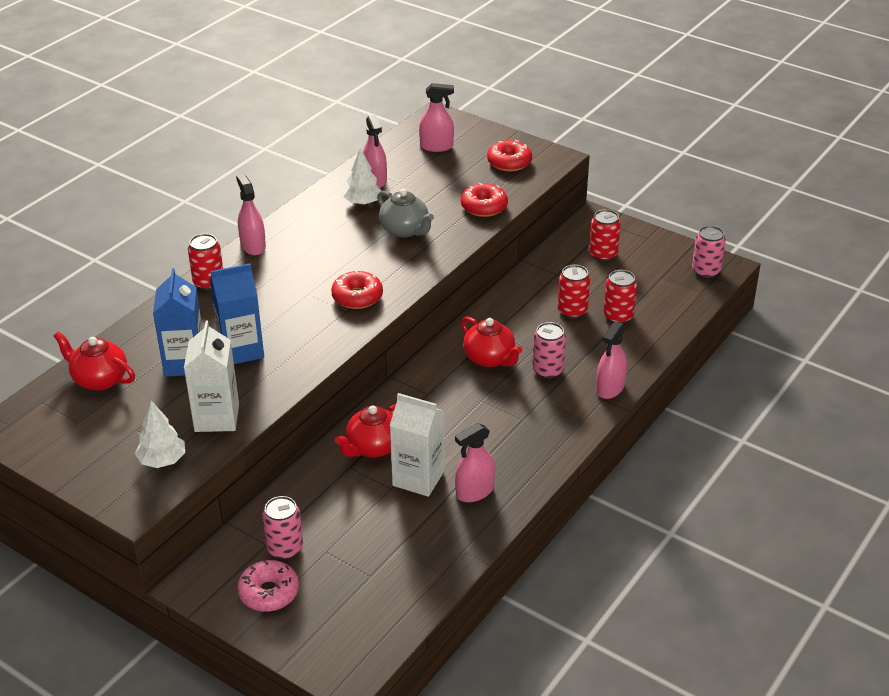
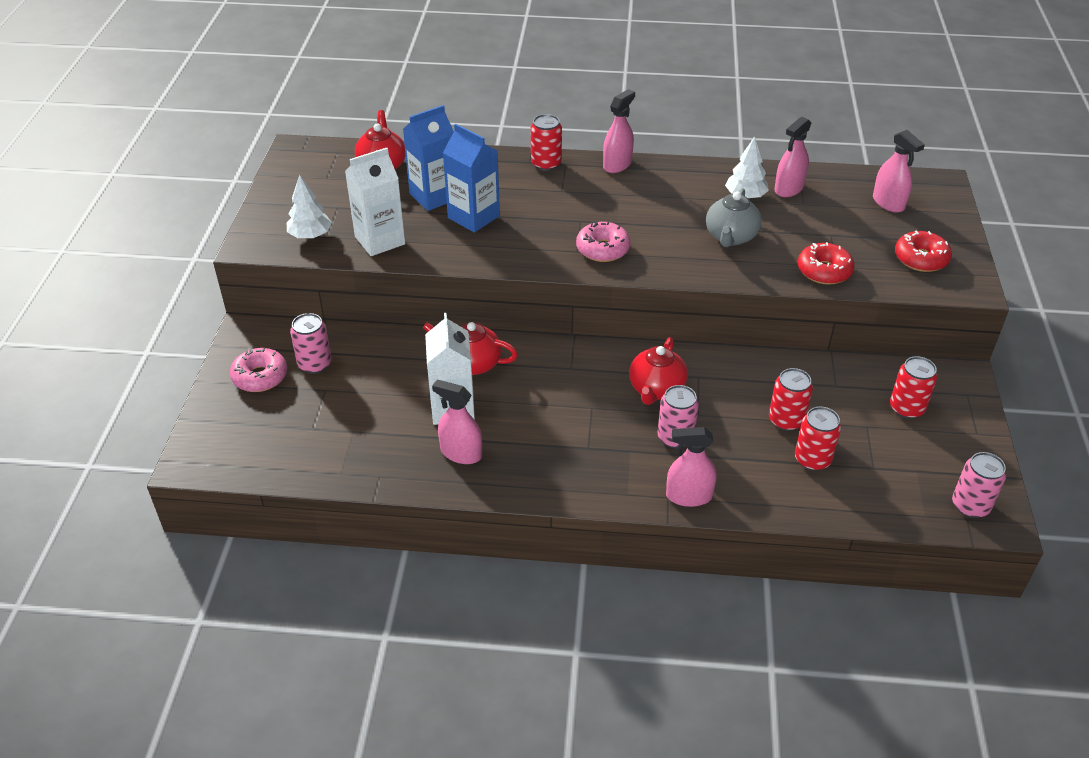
camera: 60 degrees right, 5 degrees up
red donut [331,270,383,309] -> pink donut [576,221,630,262]

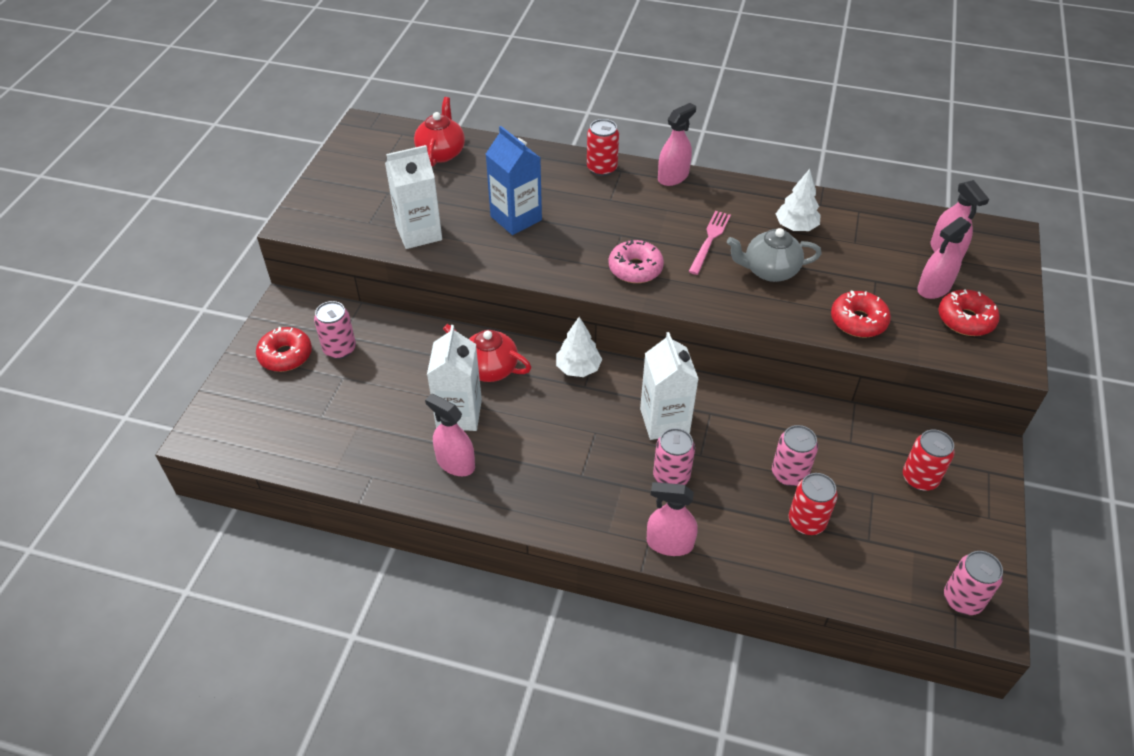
camera: 10 degrees right, 5 degrees up
pink donut [230,348,287,392] -> red donut [256,327,312,372]
white tree [287,175,332,239] -> white tree moved to [556,317,602,377]
blue carton [403,105,454,211] -> none
red teapot [629,337,688,405] -> white carton [640,332,698,440]
grey teapot [706,188,762,247] -> grey teapot turned 60 degrees clockwise [727,228,822,282]
red can [769,368,813,431] -> pink can [772,425,818,486]
pink spray bottle [775,117,811,197] -> pink spray bottle moved to [917,217,971,299]
none -> pink fork [688,211,731,275]

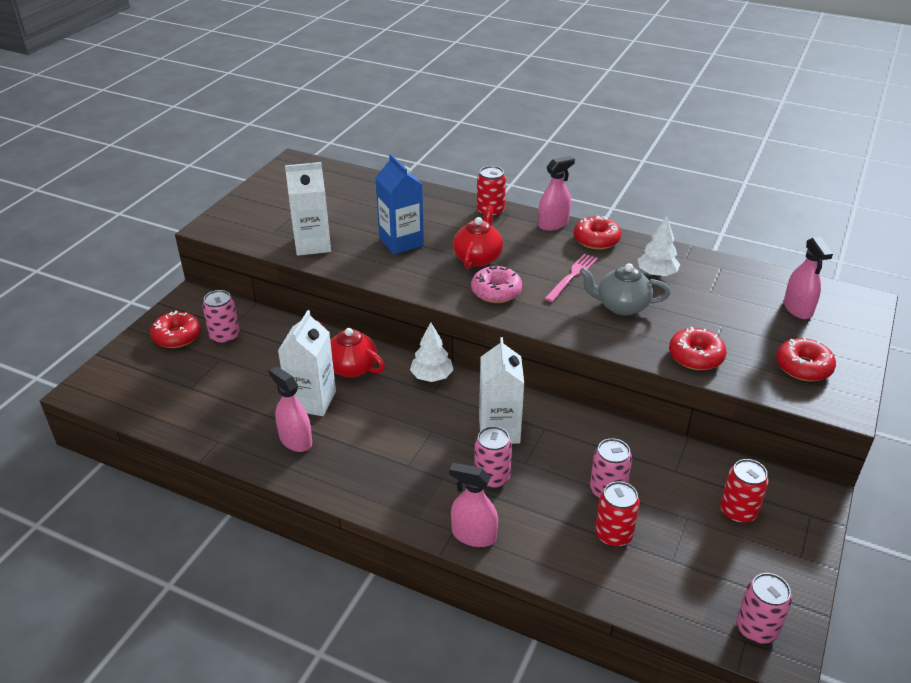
camera: 10 degrees right, 10 degrees down
red teapot [414,97,465,167] -> red teapot moved to [453,205,503,269]
pink spray bottle [917,217,971,299] -> none
none -> red donut [573,216,621,250]

